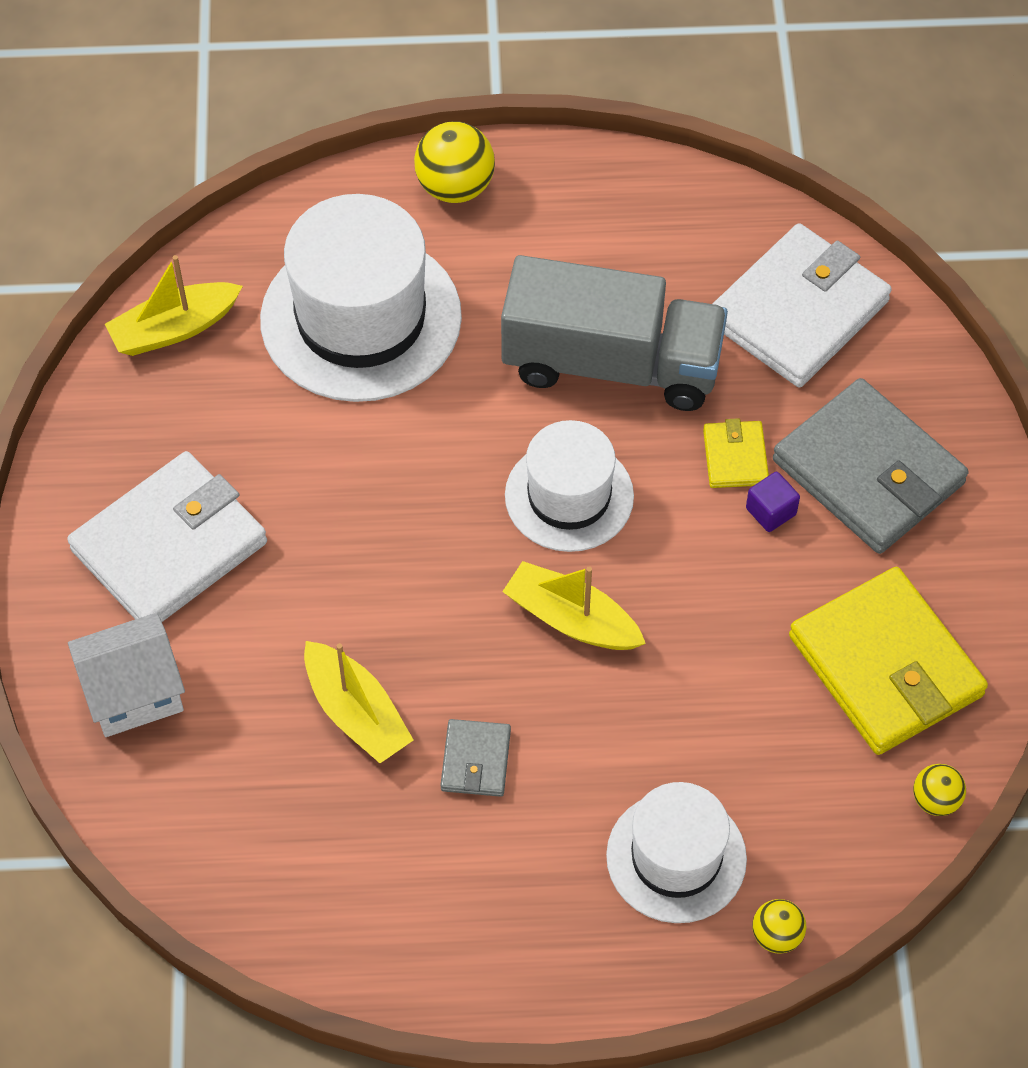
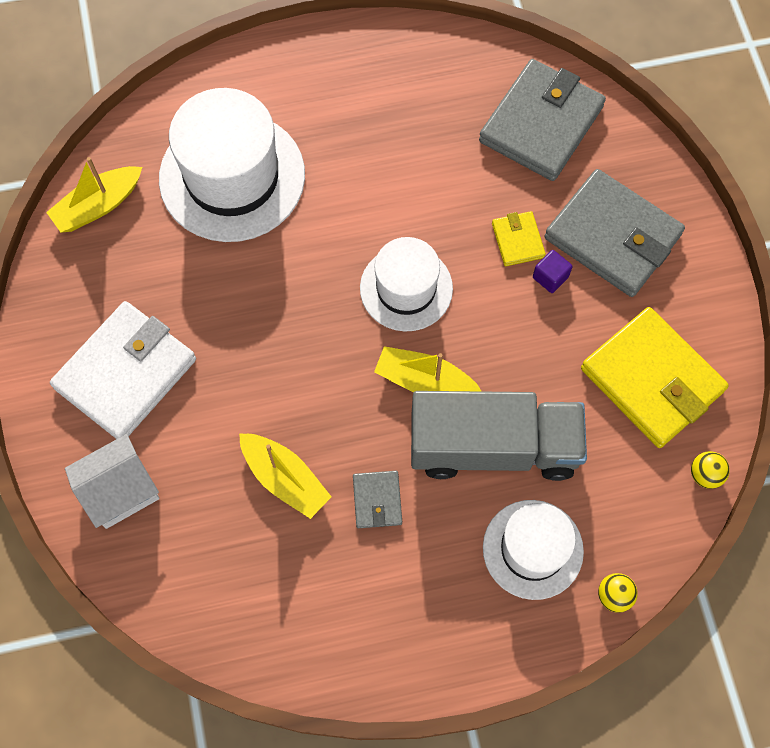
camera: 10 degrees left, 10 degrees up
yellow ball [414,121,495,203] -> none
grey truck [501,255,728,411] -> grey truck moved to [411,391,587,481]
white wallet [713,223,892,387] -> grey wallet [479,59,606,181]

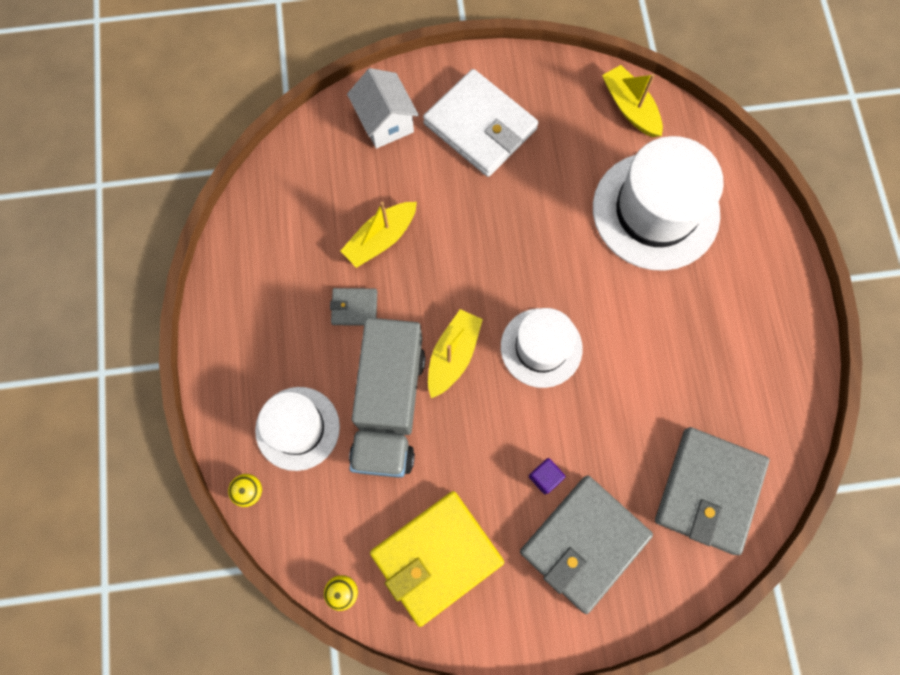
camera: 95 degrees right, 5 degrees up
grey wallet [479,59,606,181] -> grey wallet turned 75 degrees clockwise [655,427,769,555]
yellow wallet [492,211,546,266] -> none

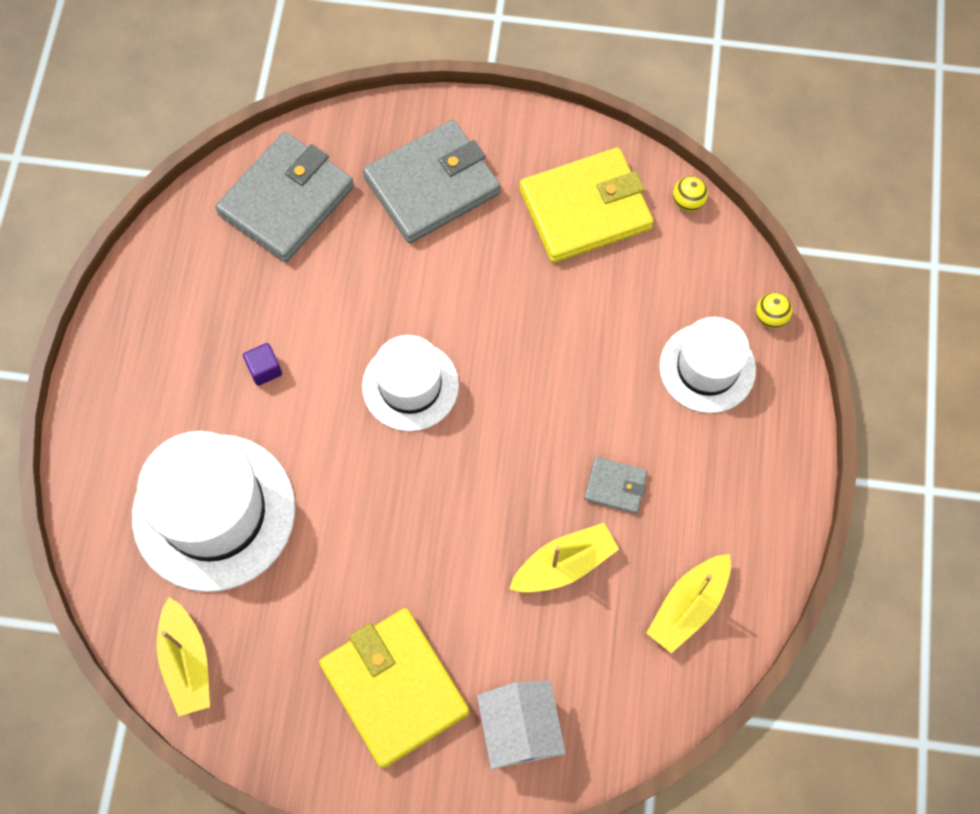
camera: 165 degrees left, 5 degrees down
grey truck [349,317,426,478] -> none
white wallet [423,69,538,177] -> yellow wallet [319,608,469,769]
yellow boat [428,309,483,398] -> yellow boat moved to [646,554,731,653]
purple cube [529,458,565,494] -> purple cube moved to [243,343,282,386]

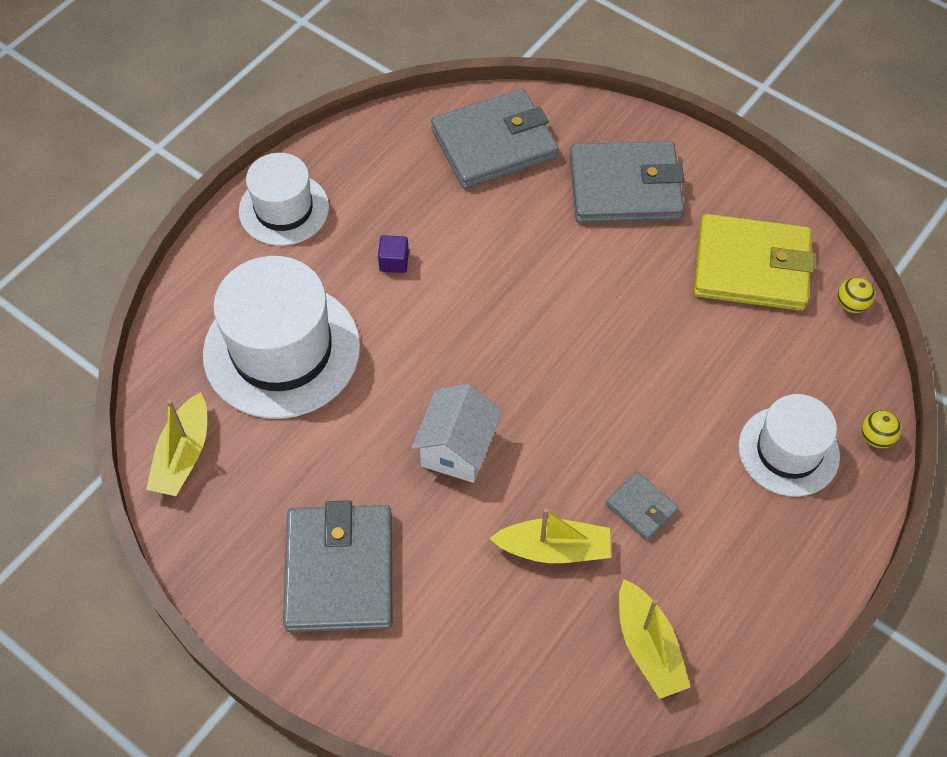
camera: 30 degrees right, 10 degrees down
yellow wallet [319,608,469,769] -> grey wallet [283,500,392,632]
white hat [362,335,459,431] -> white hat moved to [239,153,329,246]
white house [477,681,566,770] -> white house moved to [411,384,502,483]
yellow boat [646,554,731,653] -> yellow boat turned 90 degrees counterclockwise [619,579,690,699]

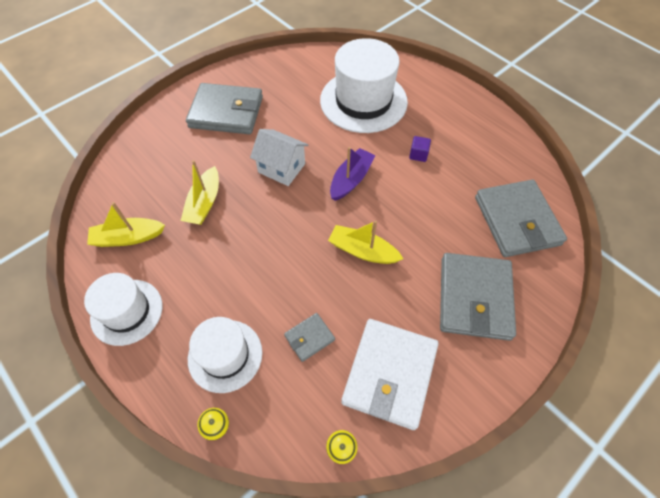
camera: 100 degrees right, 0 degrees up
yellow boat [146,392,207,496] -> yellow boat moved to [328,220,403,264]
white hat [239,153,329,246] -> white hat moved to [84,273,162,346]
grey wallet [606,472,679,540] -> grey wallet moved to [284,313,335,362]
yellow wallet [694,214,815,311] -> white wallet [341,319,438,430]
none -> purple boat [330,147,375,201]

